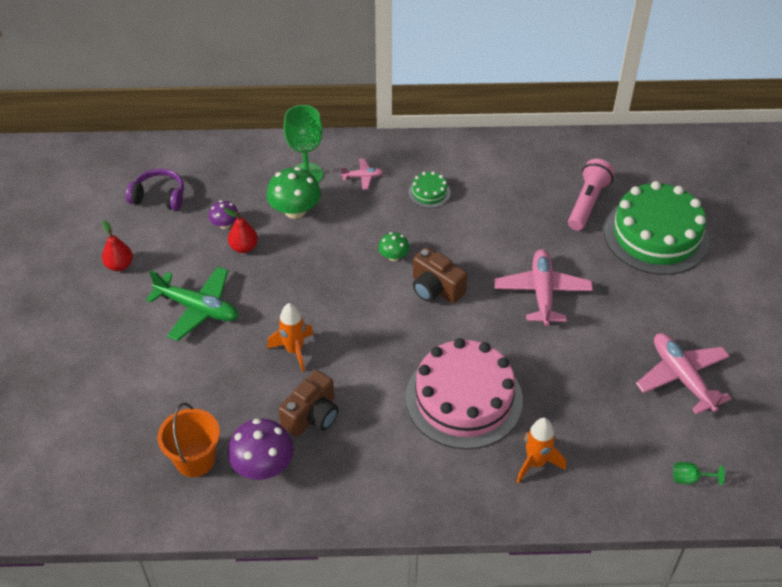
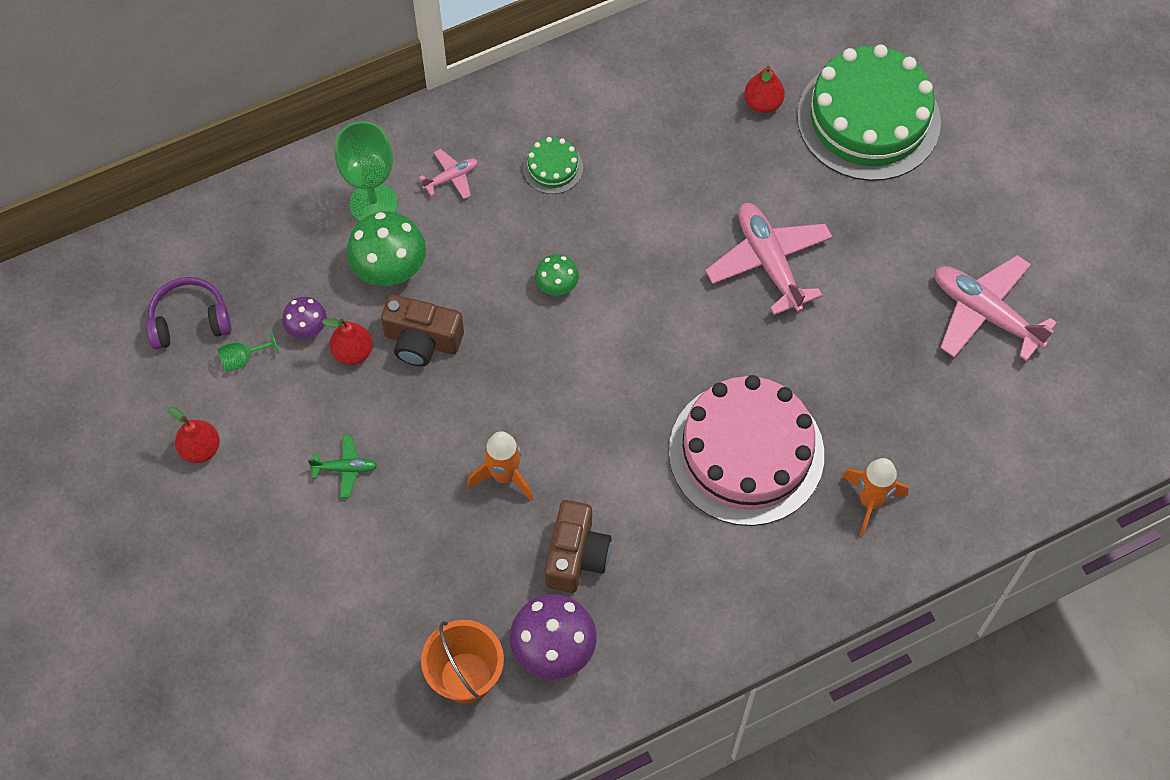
camera: 25 degrees left, 15 degrees up
green plane [146,267,239,341] -> green plane [308,435,377,498], size x0.49
brown camera [413,247,468,304] -> brown camera moved to [381,295,464,366]
pink flashlight [568,159,615,231] -> red pear [744,66,785,113]
green goblet [673,462,725,485] -> green goblet moved to [217,331,279,372]

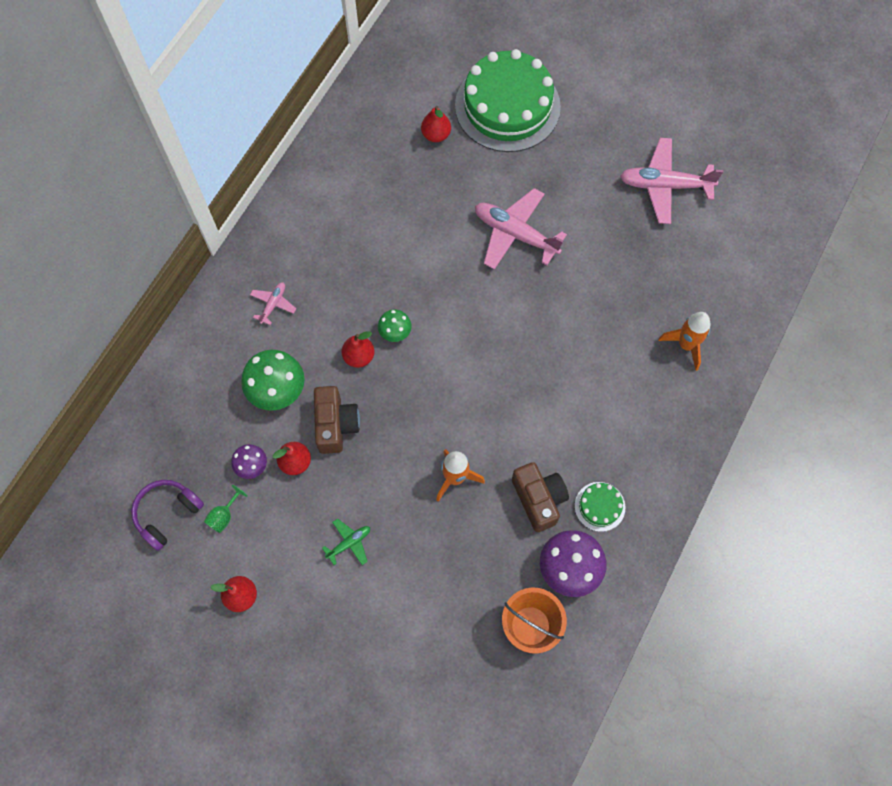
camera: 35 degrees left, 5 degrees up
green goblet [335,121,398,222] -> none
brown camera [381,295,464,366] -> brown camera turned 75 degrees counterclockwise [314,386,360,454]
green cake [523,137,583,194] -> green cake moved to [575,482,625,532]
pink cake [669,375,824,526] -> none
none -> red pear [342,331,374,368]

